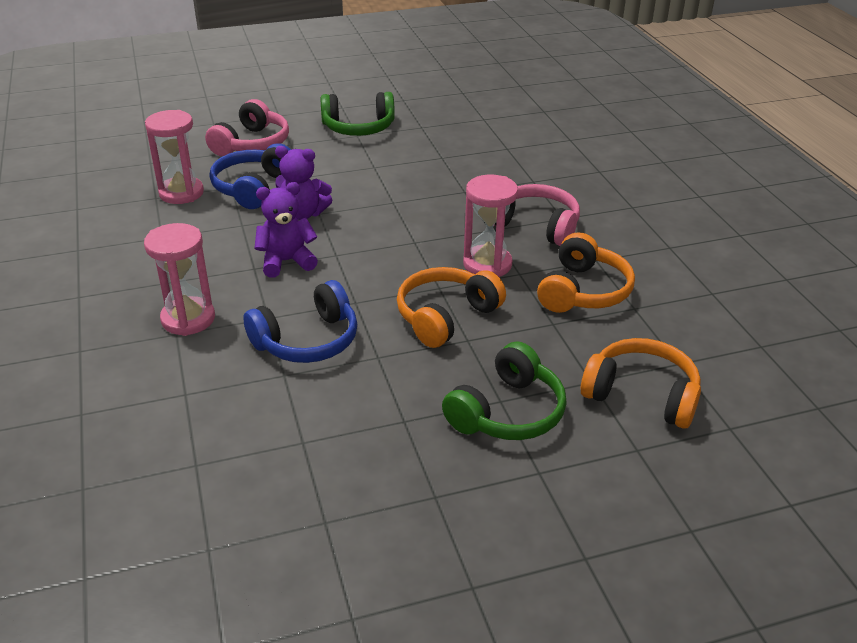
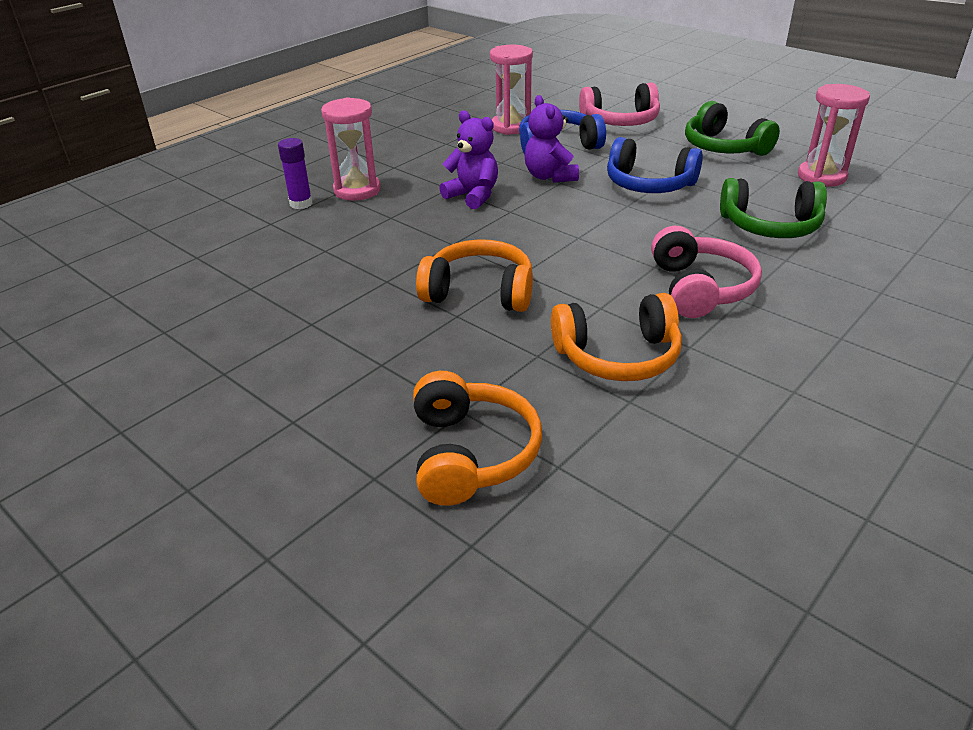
camera: 60 degrees right, 0 degrees up
blue headphones [243,280,357,363] -> blue headphones moved to [607,137,703,193]
green headphones [442,342,567,440] -> green headphones moved to [720,178,827,238]
pink hourglass [463,175,518,277] -> pink hourglass moved to [798,84,870,187]
none -> purple glue stick [278,138,312,209]

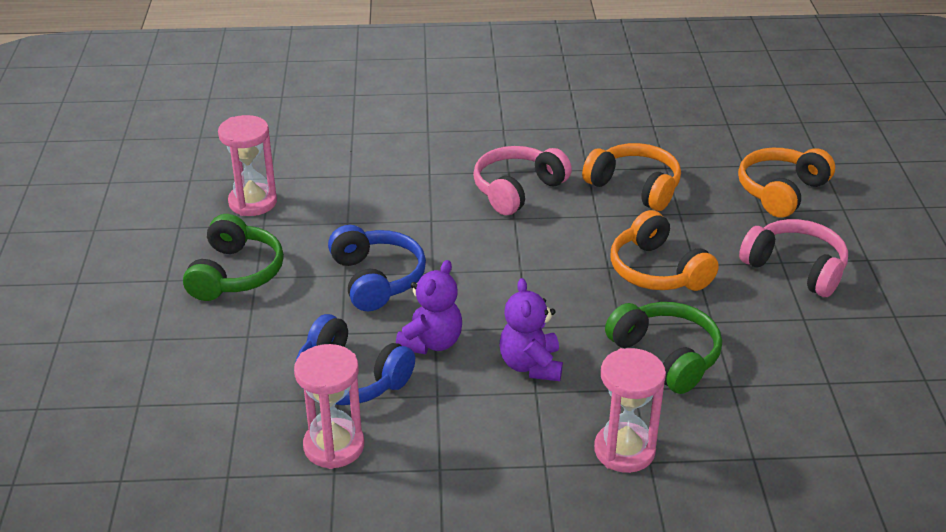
camera: 135 degrees left, 0 degrees up
purple glue stick [278,138,312,209] -> none
pink headphones [579,83,660,126] -> pink headphones moved to [739,219,848,297]
green headphones [720,178,827,238] -> green headphones moved to [605,302,722,394]

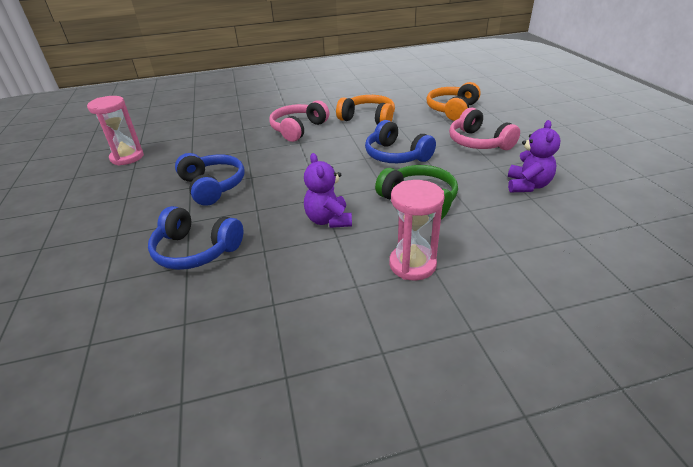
camera: 10 degrees left, 0 degrees up
green headphones [183,214,284,301] -> none
pink hourglass [294,344,364,469] -> none
purple teddy bear [396,260,462,354] -> purple teddy bear moved to [508,120,560,192]
orange headphones [611,210,719,291] -> blue headphones [365,120,436,163]
pink headphones [739,219,848,297] -> pink headphones turned 150 degrees counterclockwise [449,108,520,150]

